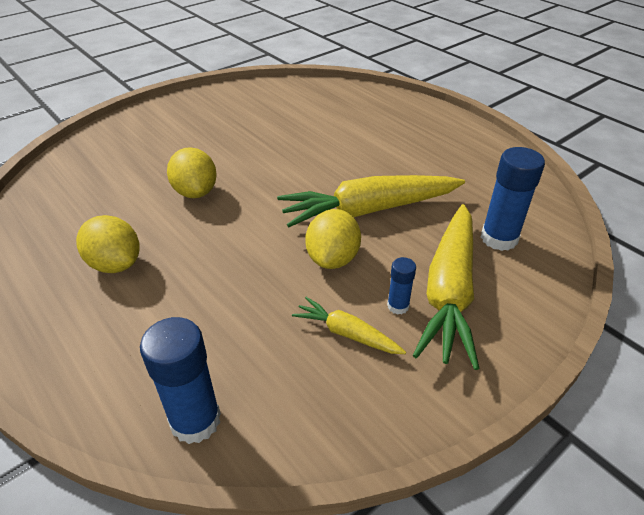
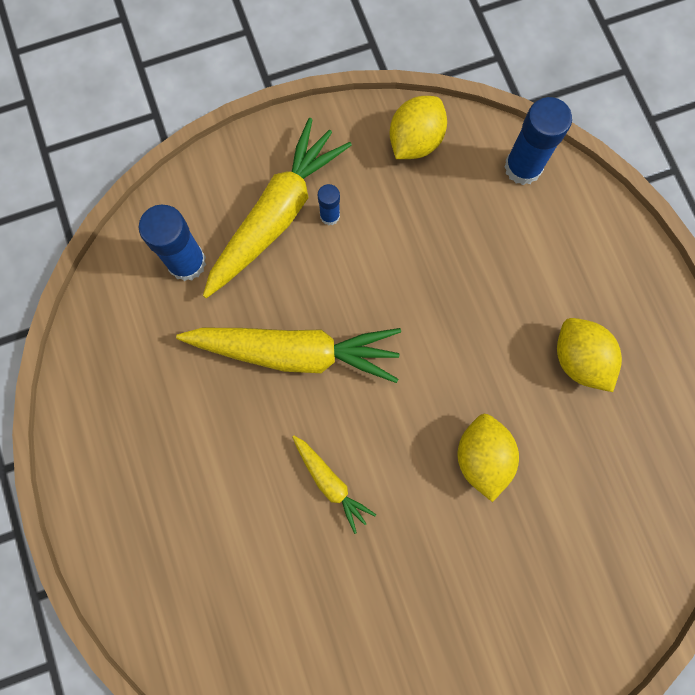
camera: 160 degrees left, 35 degrees up
yellow carrot [292,297,406,354] -> yellow carrot moved to [292,436,376,534]
yellow lemon [305,209,361,269] -> yellow lemon moved to [389,96,447,159]

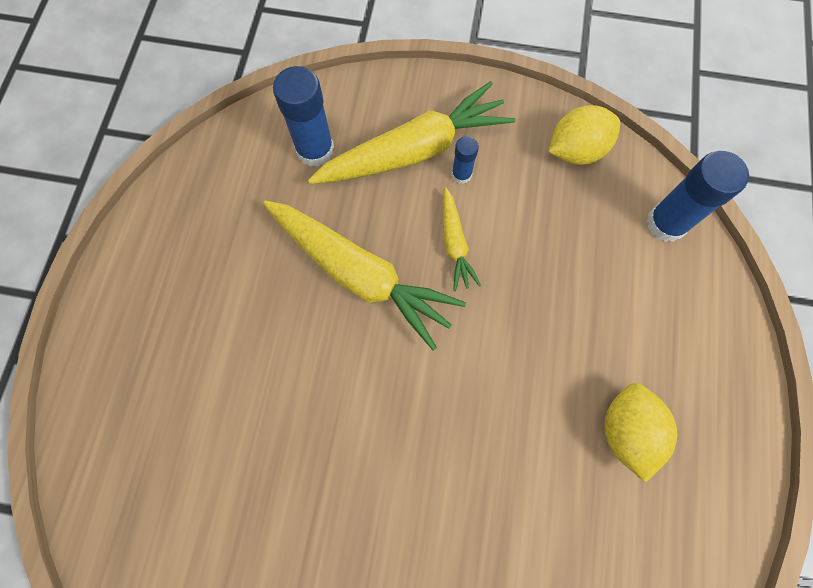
camera: 30 degrees right, 5 degrees down
yellow carrot [292,436,376,534] -> yellow carrot moved to [443,187,481,291]
yellow lemon [458,414,519,502] -> none

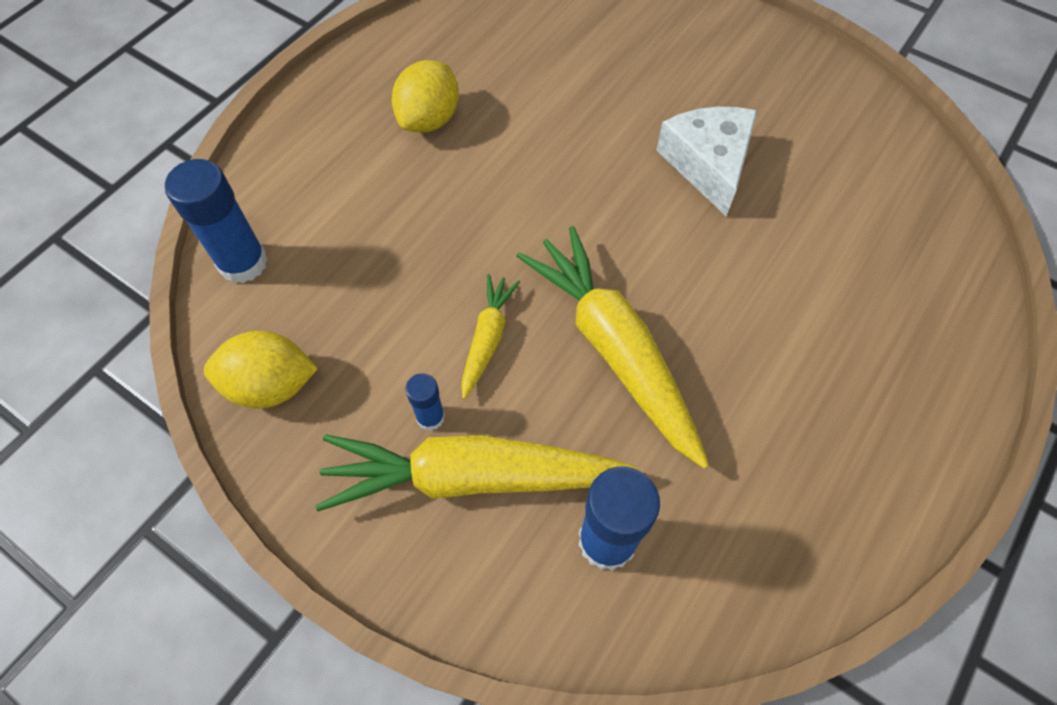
camera: 155 degrees left, 10 degrees down
none -> white cheese [656,107,758,216]

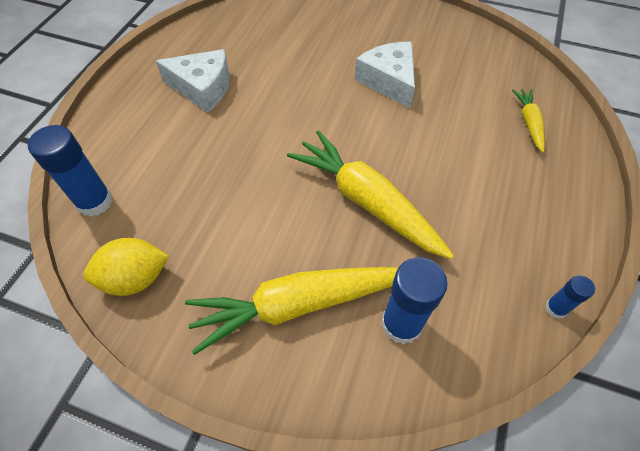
camera: 15 degrees left, 5 degrees down
yellow lemon [392,60,459,132] -> white cheese [156,49,230,112]
blue glue stick [405,373,445,431] -> blue glue stick moved to [545,275,595,319]
yellow carrot [461,274,520,399] -> yellow carrot moved to [512,89,545,153]

